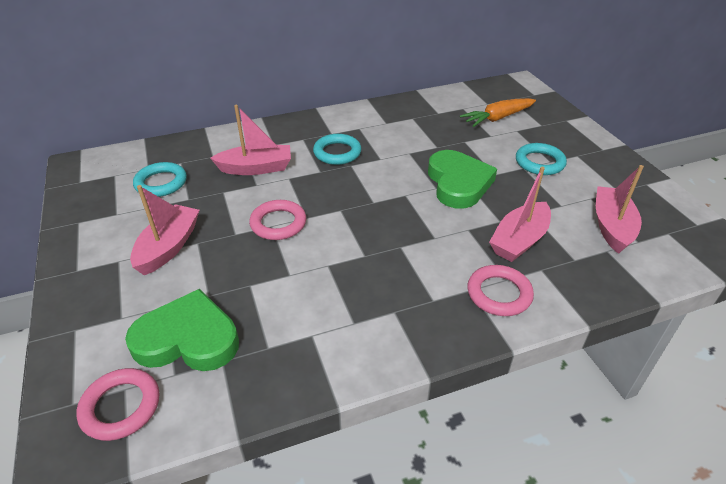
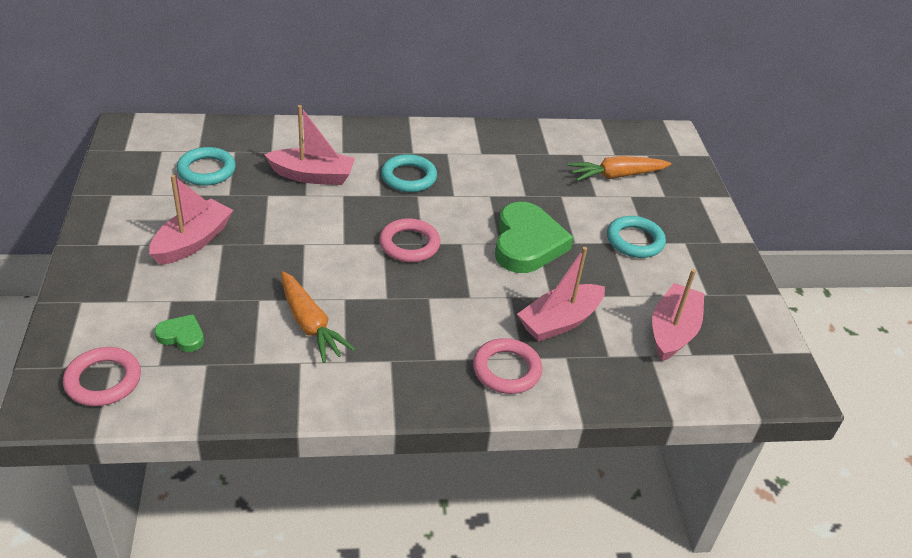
camera: 10 degrees right, 0 degrees up
green heart [125,289,239,371] -> green heart [155,314,204,352], size x0.47
pink ring [249,200,306,240] -> pink ring moved to [379,218,440,262]
none -> orange carrot [281,271,356,363]

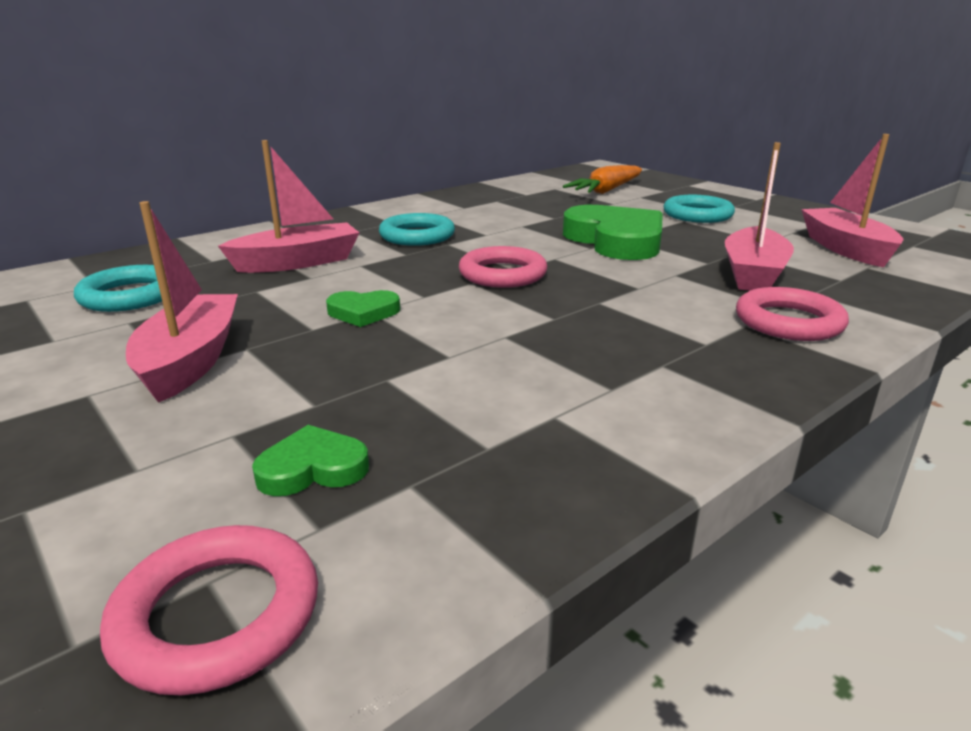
camera: 30 degrees left, 15 degrees down
orange carrot [281,271,356,363] -> none
none -> green heart [326,290,400,327]

